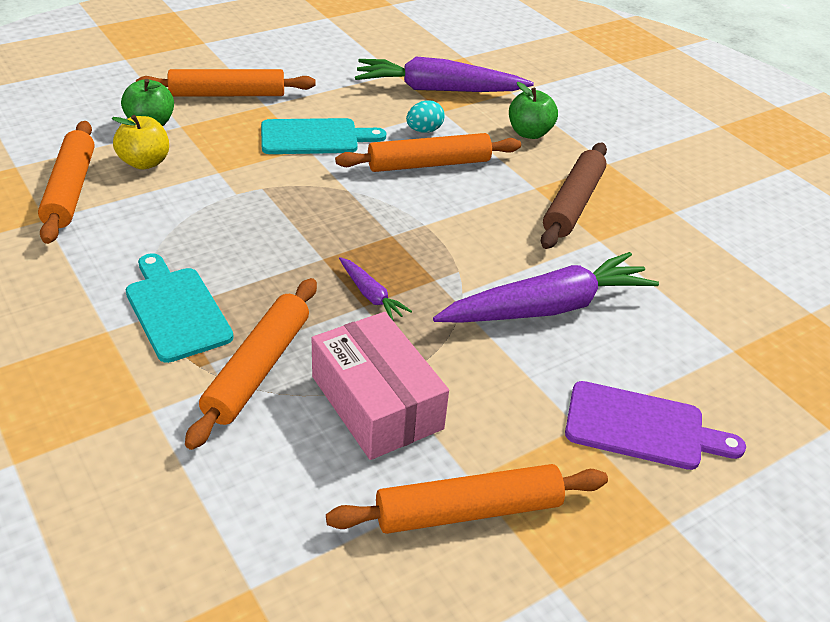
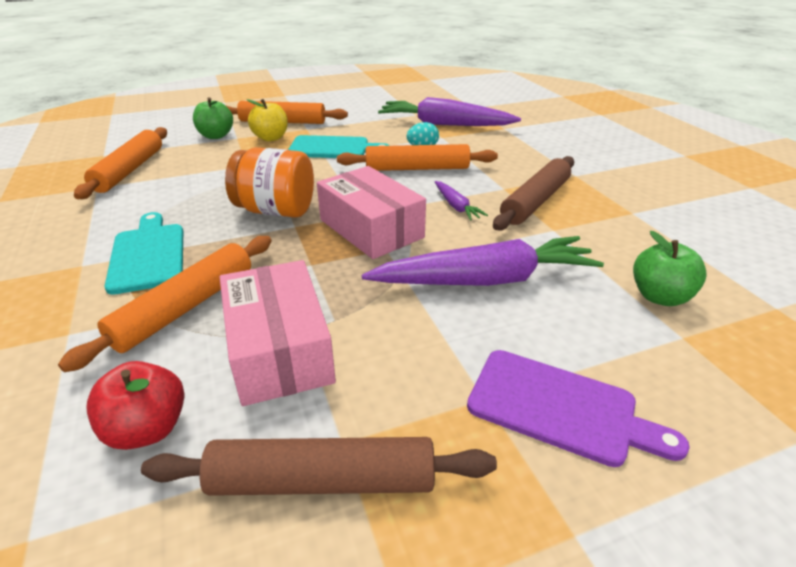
camera: 15 degrees right, 5 degrees down
yellow apple [112,115,169,170] -> yellow apple moved to [247,99,288,141]
orange rolling pin [326,464,608,534] -> brown rolling pin [141,437,497,496]
purple carrot [339,257,412,320] -> purple carrot moved to [435,181,488,220]
green apple [509,82,558,139] -> green apple moved to [633,231,707,306]
none -> red apple [86,361,184,450]
none -> orange jar [225,147,314,218]
none -> pink box [317,166,426,259]

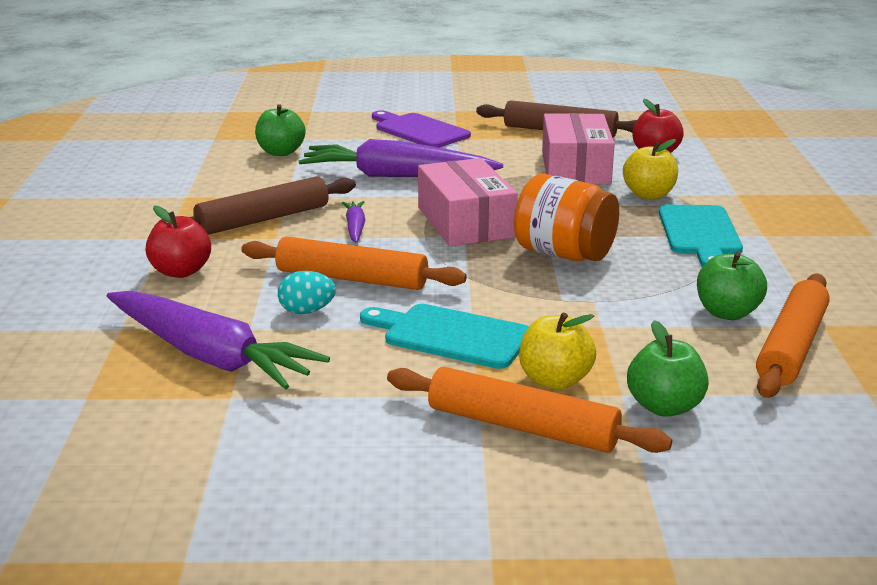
camera: 160 degrees left, 10 degrees down
orange rolling pin [58,236,272,372] -> yellow apple [623,139,678,199]
none -> red apple [146,206,211,278]
none -> green apple [697,252,767,320]

